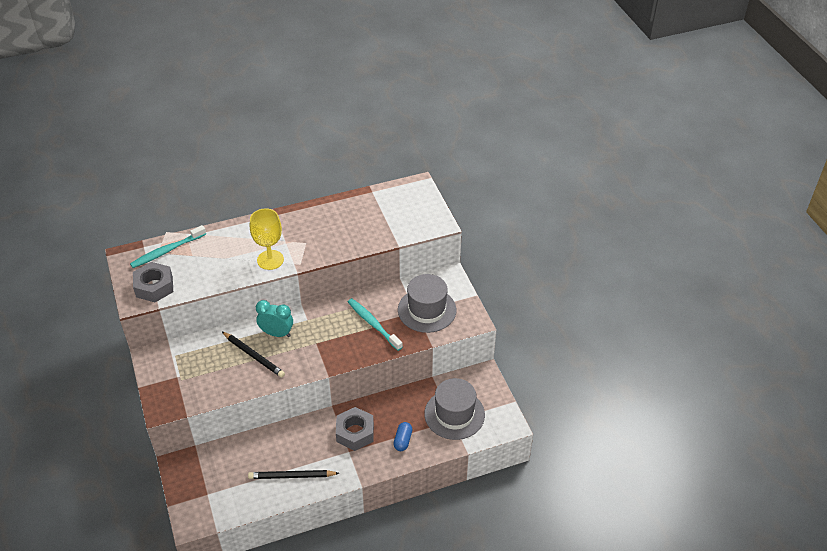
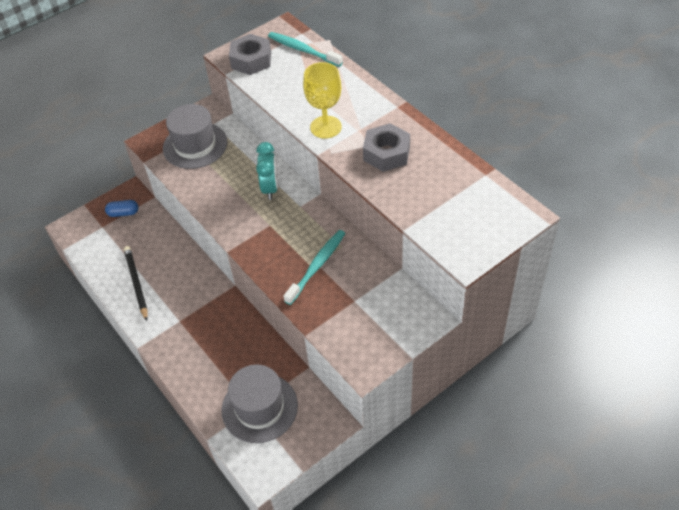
camera: 75 degrees right, 5 degrees up
black pencil [222,332,285,378] -> none
grey nut [336,407,374,451] -> grey nut moved to [363,123,410,172]
blue capsule [394,422,412,451] -> blue capsule moved to [105,200,139,217]
grey hat [398,274,456,333] -> grey hat moved to [163,104,227,169]

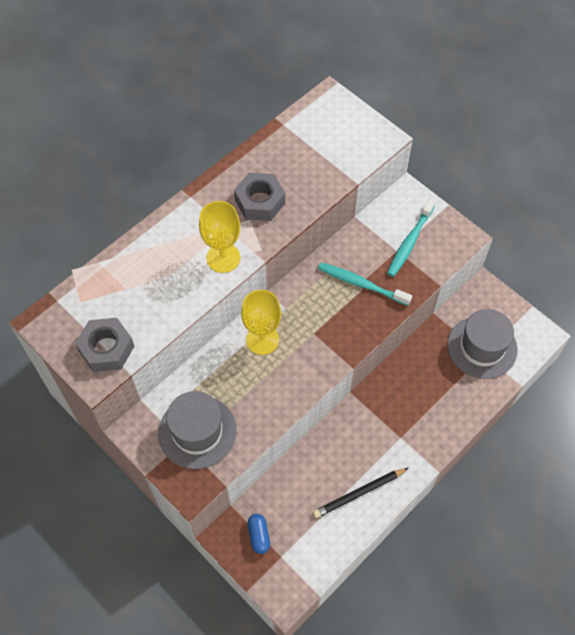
camera: 100 degrees left, 10 degrees up
turquoise clock [256,142,278,200] -> yellow goblet [241,290,281,355]
turquoise toothbrush [268,32,343,67] -> turquoise toothbrush moved to [387,198,436,277]

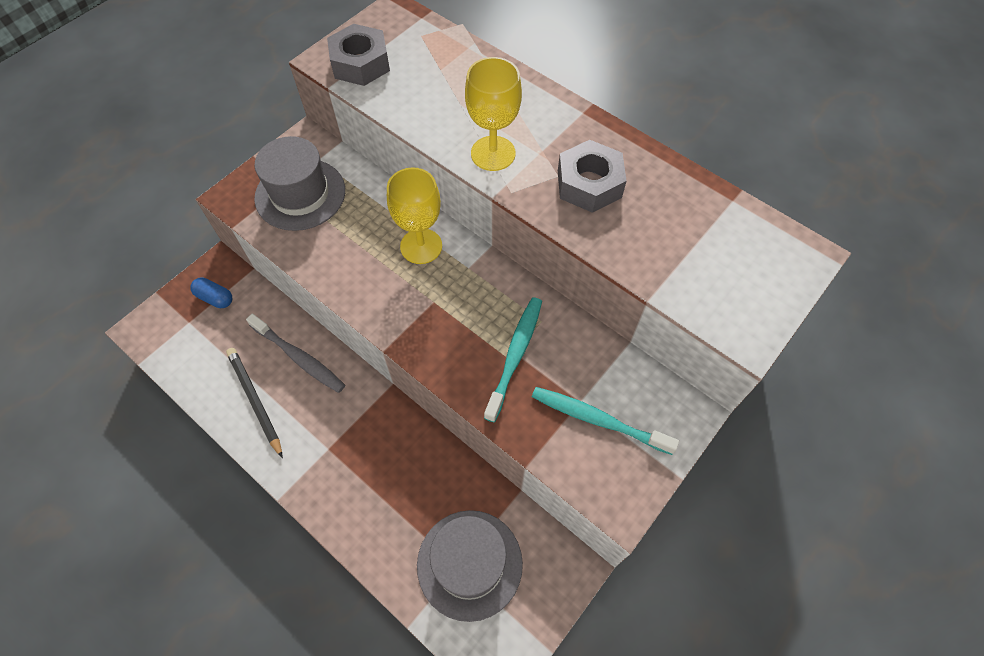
camera: 85 degrees right, 0 degrees up
blue capsule [247,514,270,554] -> blue capsule turned 45 degrees clockwise [190,277,232,308]
none -> grey toothbrush [246,314,345,393]

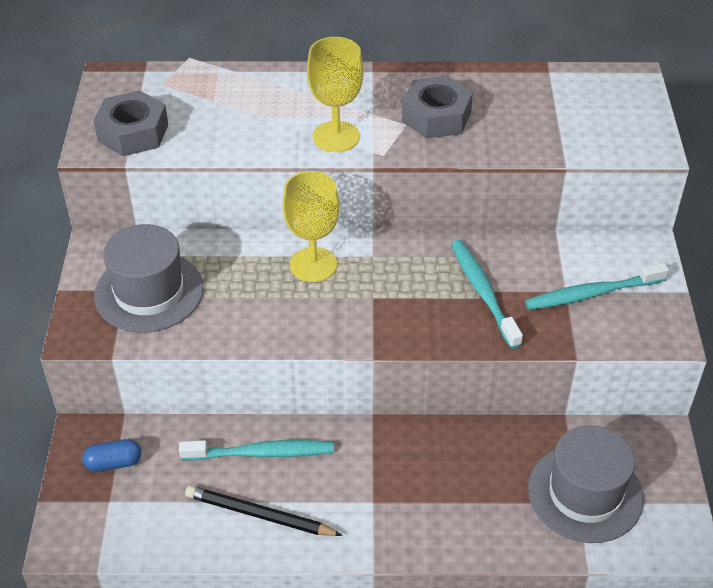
camera: 40 degrees left, 15 degrees down
grey toothbrush [246,314,345,393] -> turquoise toothbrush [179,440,334,460]

